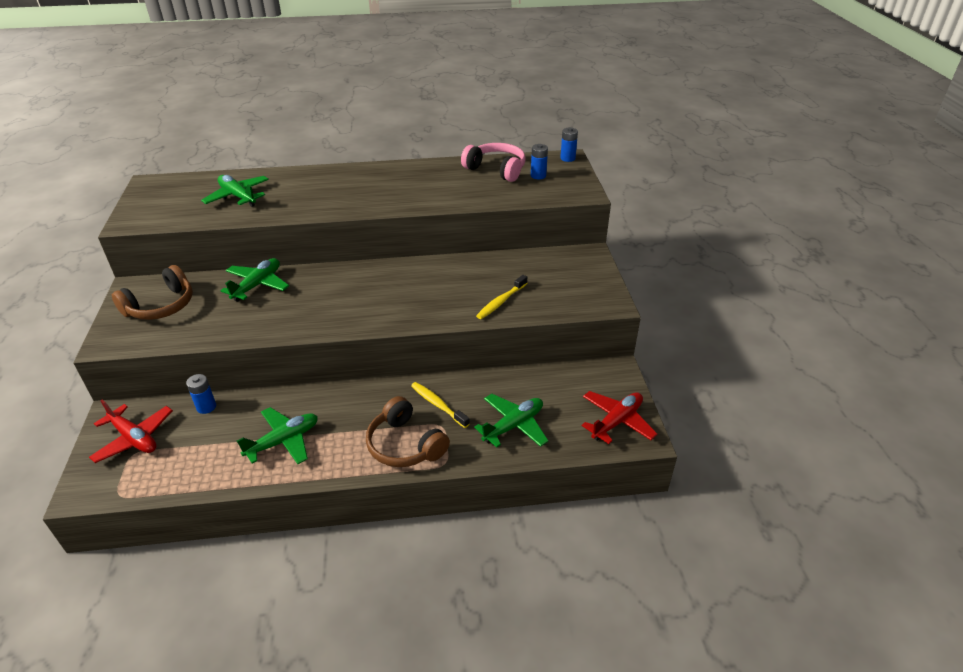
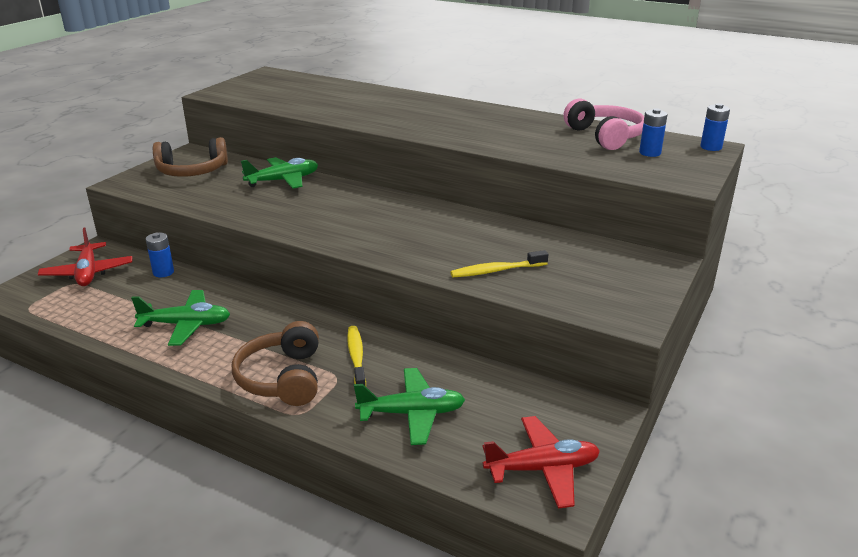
camera: 35 degrees right, 10 degrees down
green plane [201,175,269,207] -> none

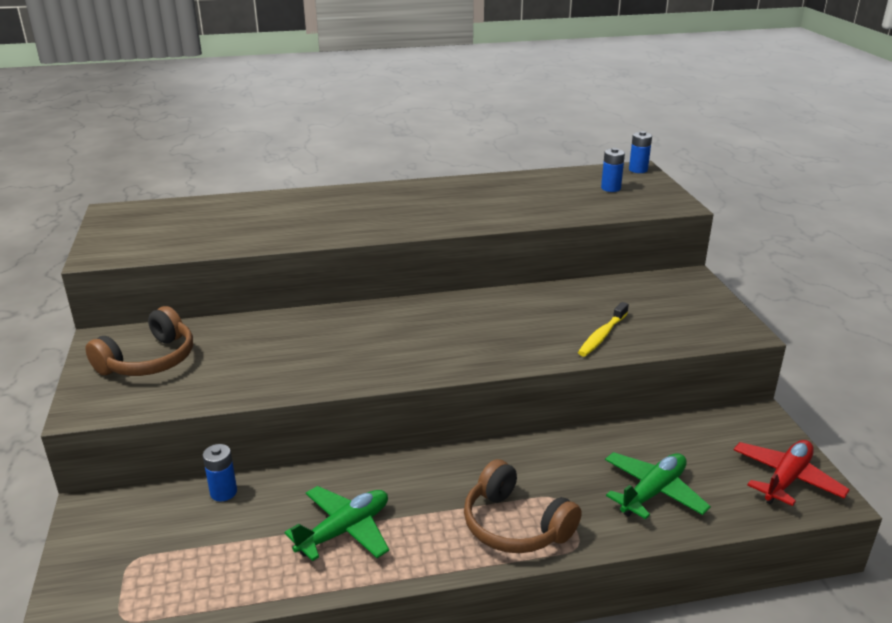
camera: 40 degrees left, 0 degrees up
red plane [38,227,132,286] -> none
green plane [241,157,318,189] -> none
yellow toothbrush [347,326,366,386] -> none
pink headphones [563,99,644,150] -> none

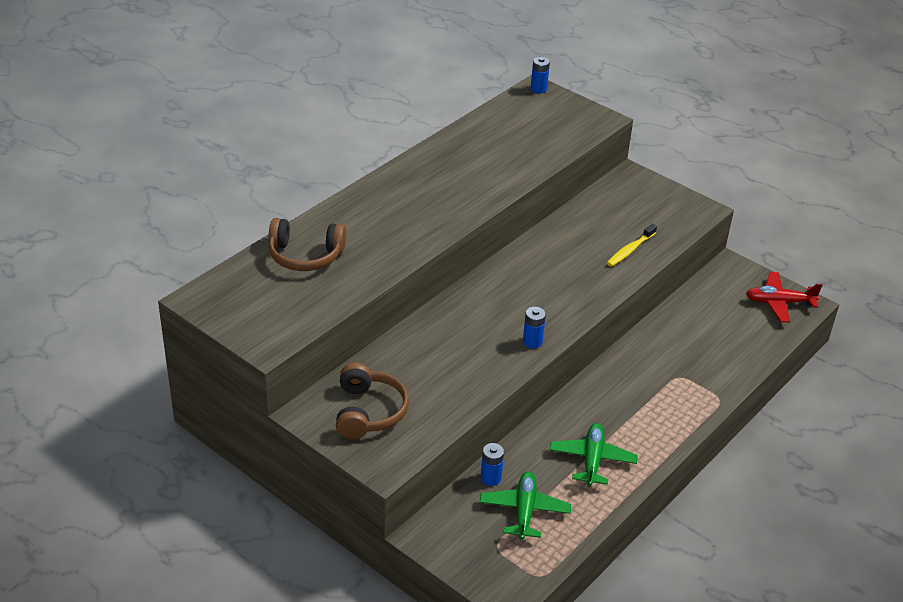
camera: 40 degrees left, 10 degrees up
brown headphones [464,459,582,553] -> brown headphones moved to [268,218,346,271]
yellow toothbrush [578,302,629,357] -> yellow toothbrush turned 45 degrees clockwise [607,223,657,267]
blue battery [601,148,625,192] -> blue battery moved to [523,307,546,349]
green plane [605,452,711,520] -> green plane moved to [480,471,571,540]
red plane [734,440,850,506] -> red plane turned 90 degrees counterclockwise [746,272,822,323]

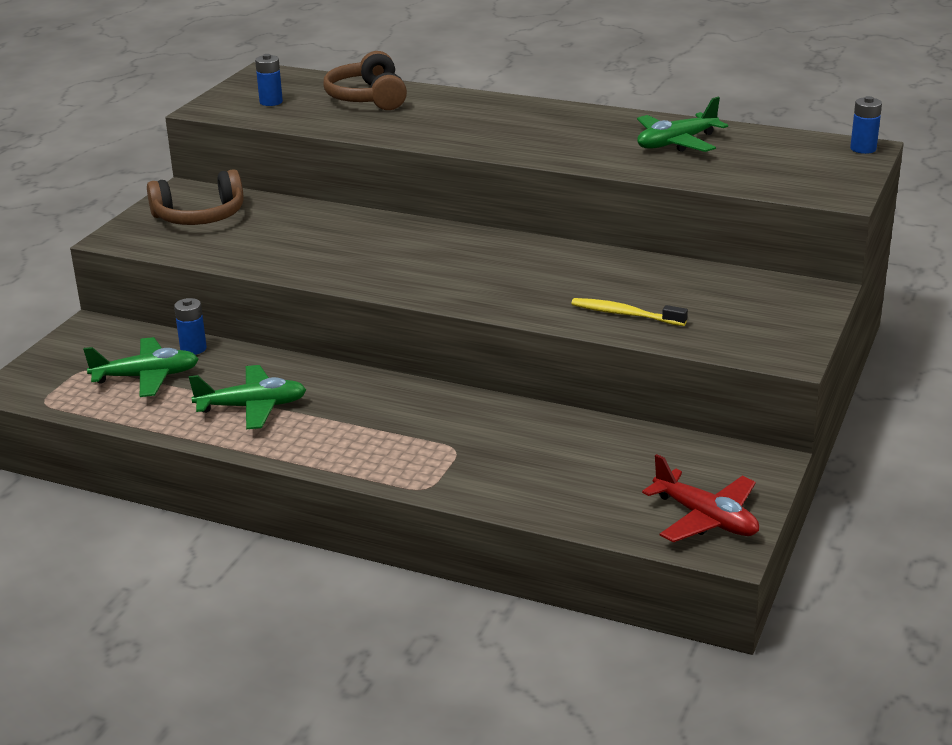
camera: 75 degrees right, 10 degrees down
blue battery [523,307,546,349] -> blue battery moved to [255,54,283,106]
red plane [746,272,822,323] -> red plane turned 150 degrees clockwise [642,454,759,542]
none -> green plane [637,97,728,152]

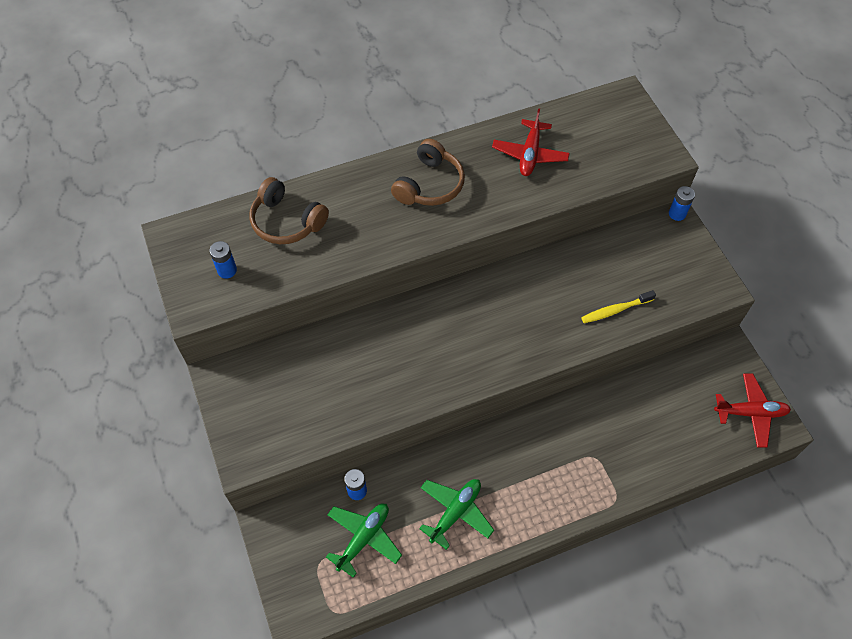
camera: 45 degrees left, 30 degrees up
brown headphones [147,169,244,225] -> brown headphones moved to [391,139,465,206]
green plane [637,97,728,152] -> red plane [492,108,570,176]
blue battery [850,96,882,154] -> blue battery moved to [669,186,695,221]

